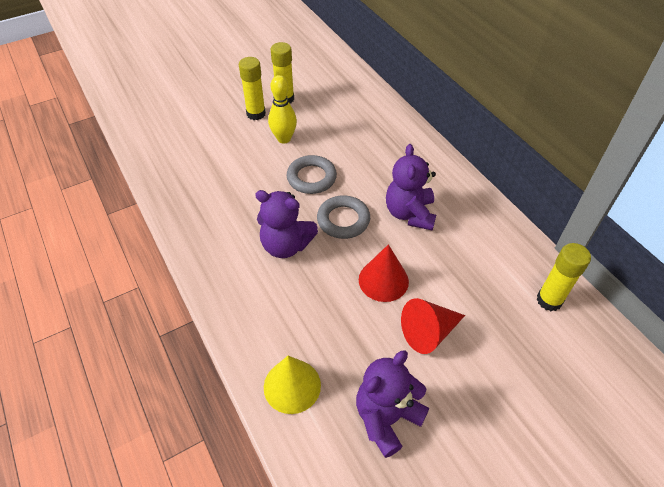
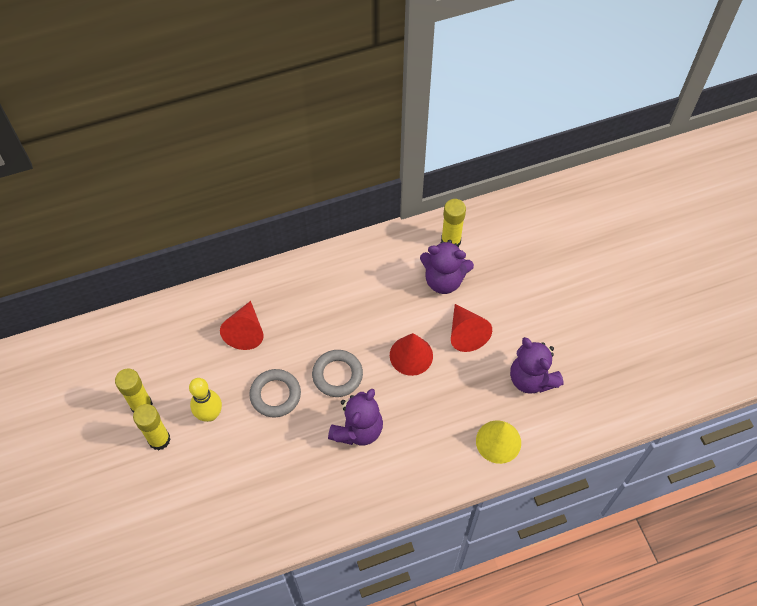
camera: 80 degrees left, 10 degrees up
purple teddy bear [386,144,436,231] -> purple teddy bear moved to [420,240,474,294]
none -> red cone [220,301,264,350]

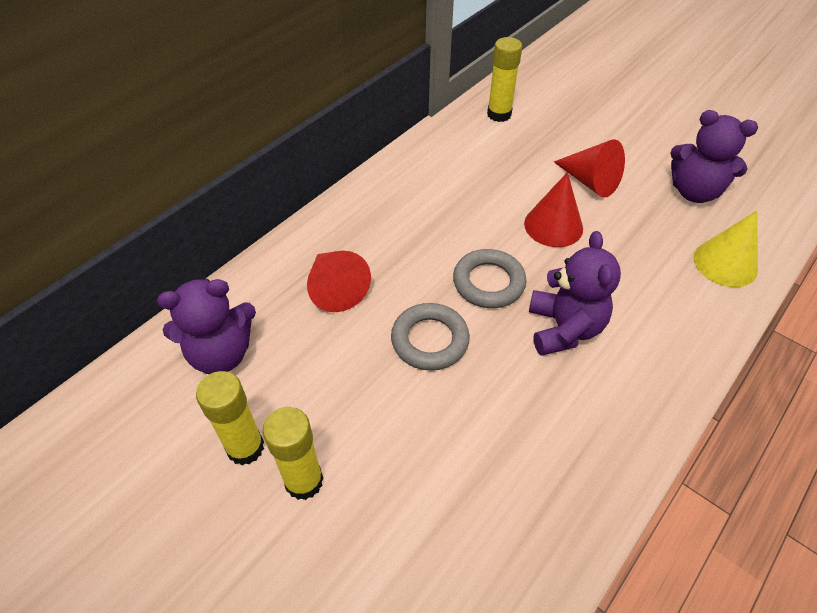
camera: 30 degrees left, 10 degrees down
yellow bowling pin [189,378,222,422] -> none
purple teddy bear [420,240,474,294] -> purple teddy bear moved to [157,279,256,374]

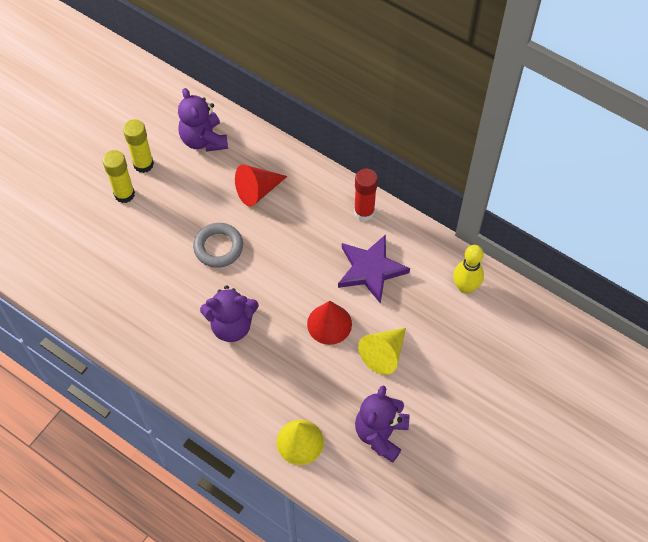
camera: 85 degrees right, 10 degrees up
grey ring [453,249,527,308] -> none
yellow glue stick [487,37,522,122] -> yellow bowling pin [453,245,484,294]
red cone [554,139,625,198] -> yellow cone [358,328,406,375]
none -> purple star [338,234,410,304]
none -> red glue stick [354,168,378,221]

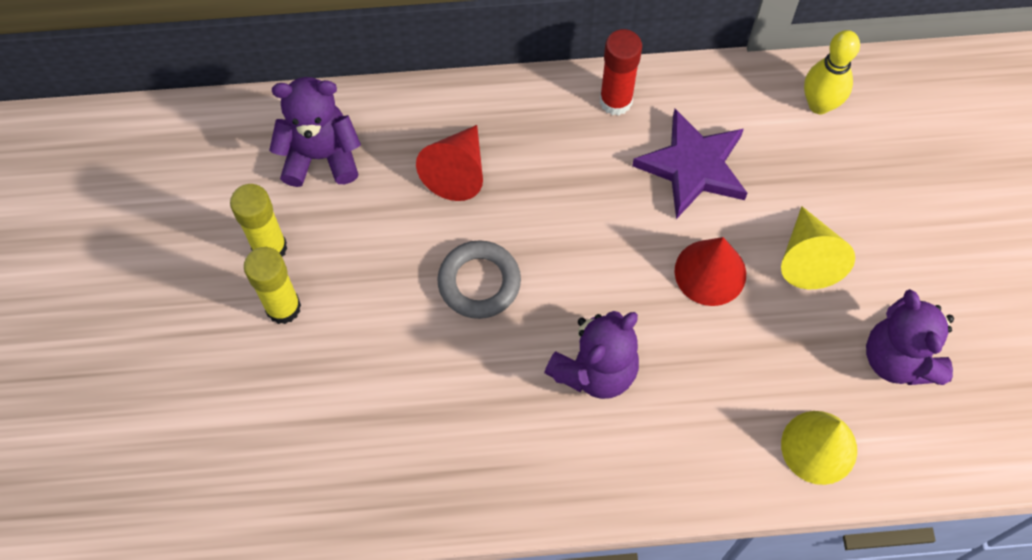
camera: 40 degrees left, 5 degrees up
purple teddy bear [178,88,228,152] -> purple teddy bear turned 150 degrees clockwise [269,77,361,187]

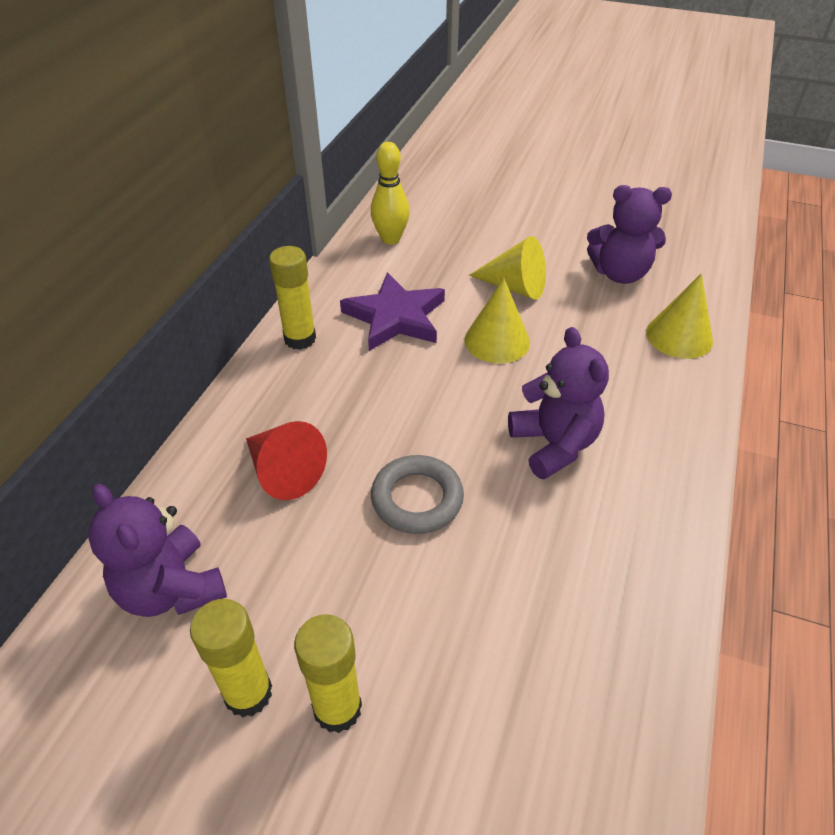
camera: 65 degrees left, 20 degrees down
purple teddy bear [269,77,361,187] -> purple teddy bear turned 60 degrees counterclockwise [88,484,227,617]
red glue stick [600,29,642,116] -> yellow glue stick [269,246,316,350]
red cone [674,237,746,306] -> yellow cone [464,278,530,364]

